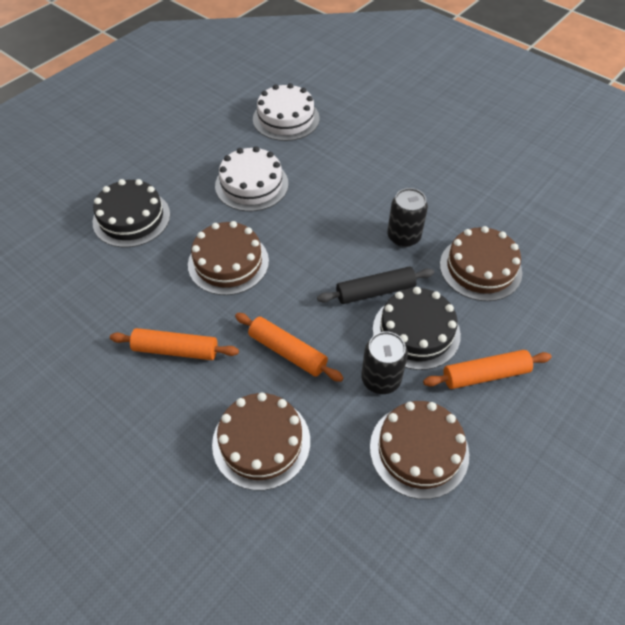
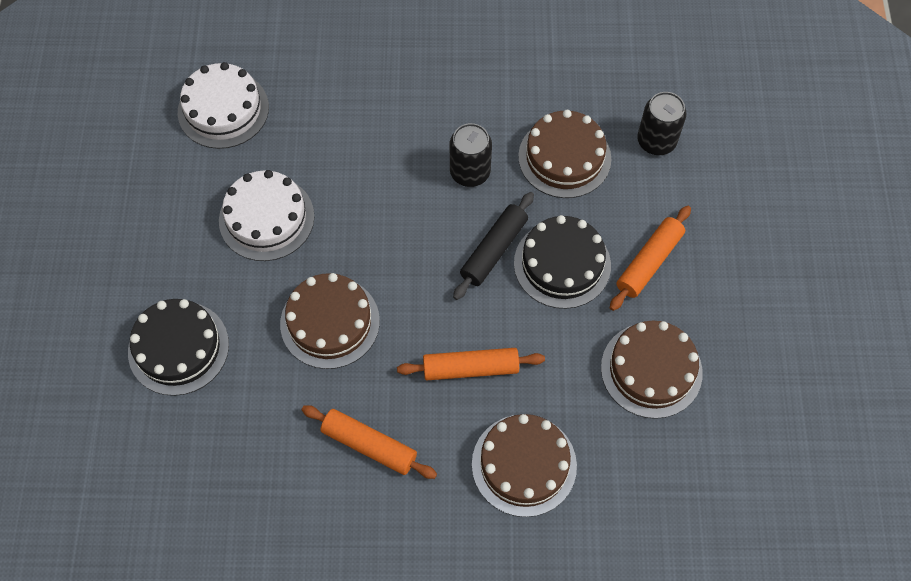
camera: 40 degrees left, 10 degrees up
orange rolling pin [110,328,239,360] -> orange rolling pin turned 60 degrees clockwise [302,405,437,479]
black can [361,332,408,394] -> black can moved to [637,92,686,155]

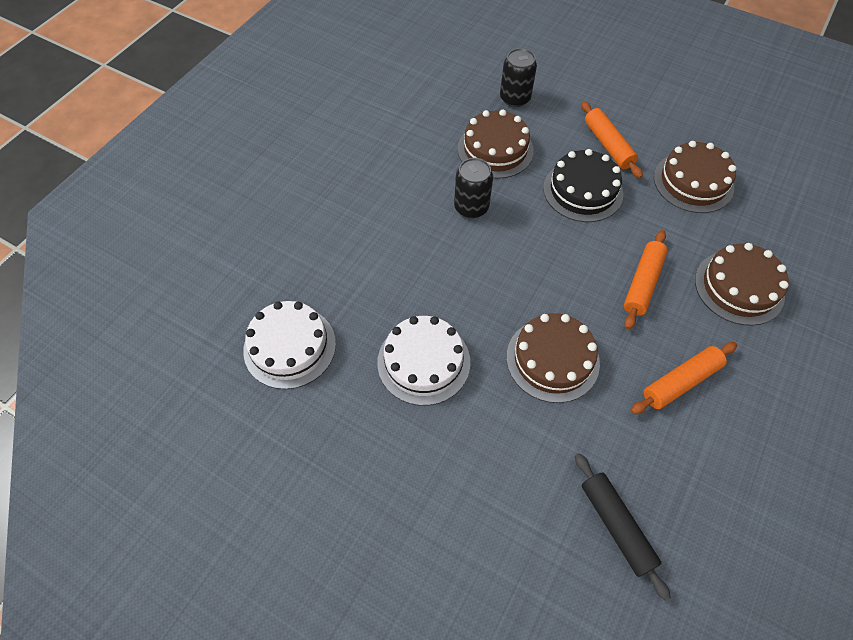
camera: 60 degrees left, 5 degrees down
black cake [128,299,229,396] -> none
black rolling pin [453,192,534,300] -> black rolling pin moved to [575,453,671,601]

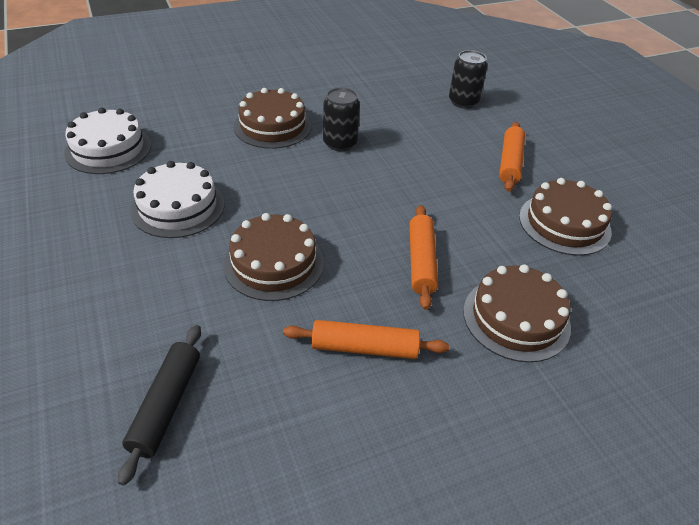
camera: 35 degrees right, 15 degrees down
brown cake [457,109,534,179] -> brown cake moved to [234,88,311,149]
black cake [543,149,623,222] -> none
orange rolling pin [624,230,668,329] -> orange rolling pin turned 60 degrees counterclockwise [410,205,438,310]

